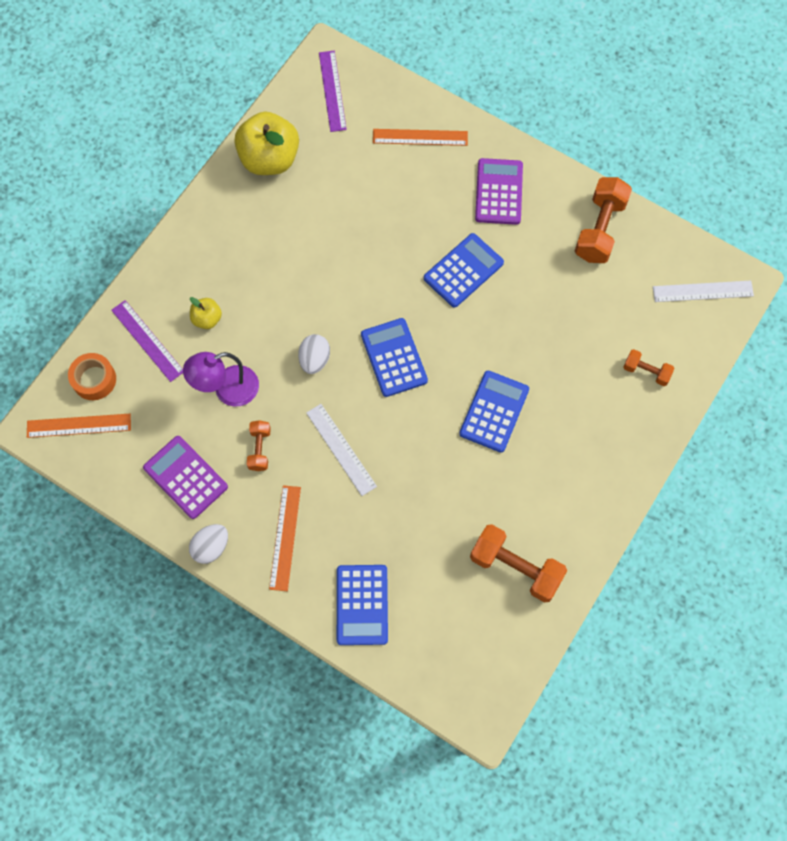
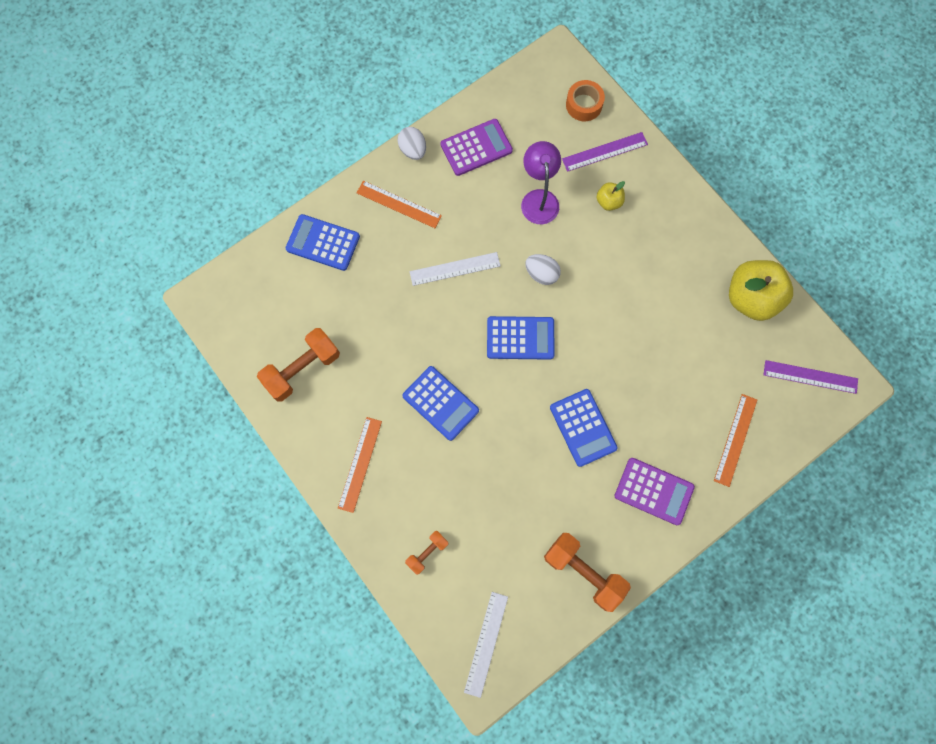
camera: 110 degrees right, 5 degrees up
orange ruler [27,414,131,438] -> orange ruler moved to [338,417,382,513]
orange dumbbell [247,420,271,471] -> none

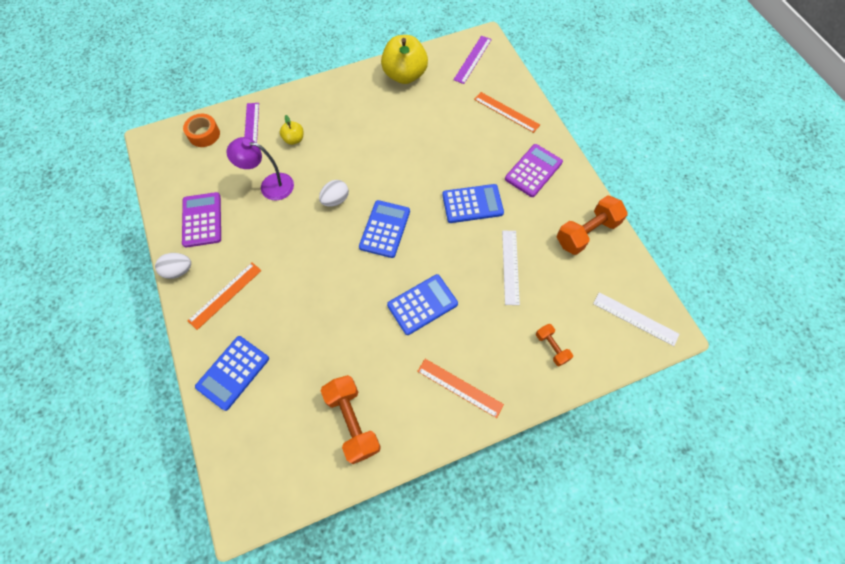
camera: 75 degrees left, 10 degrees down
white ruler [410,252,501,286] -> white ruler moved to [502,231,520,305]

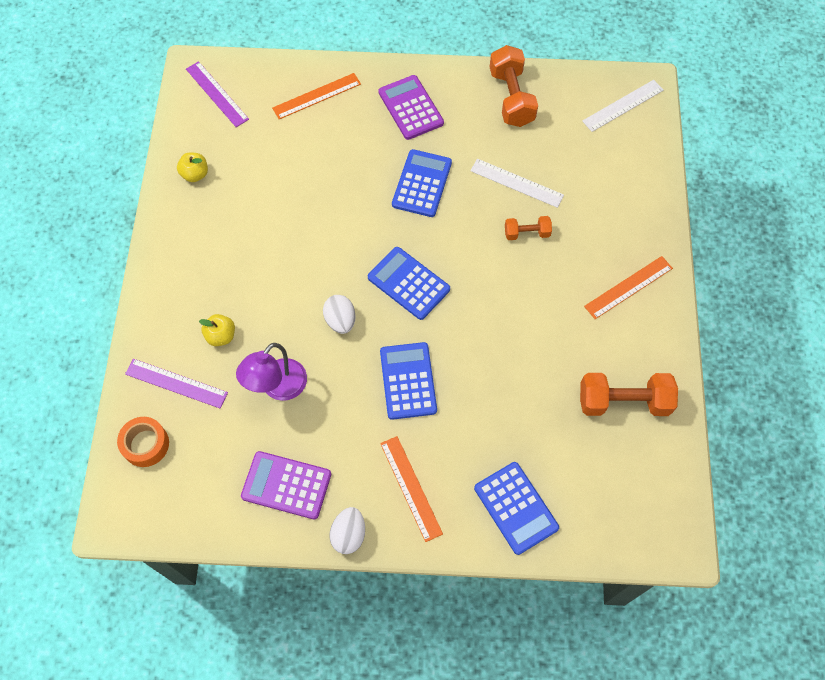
camera: 65 degrees left, 0 degrees up
yellow apple [381,35,428,84] -> yellow apple [177,152,208,182], size x0.48
blue calculator [387,274,458,335] -> blue calculator moved to [380,342,437,420]
orange dumbbell [536,324,573,366] -> orange dumbbell moved to [505,216,552,240]

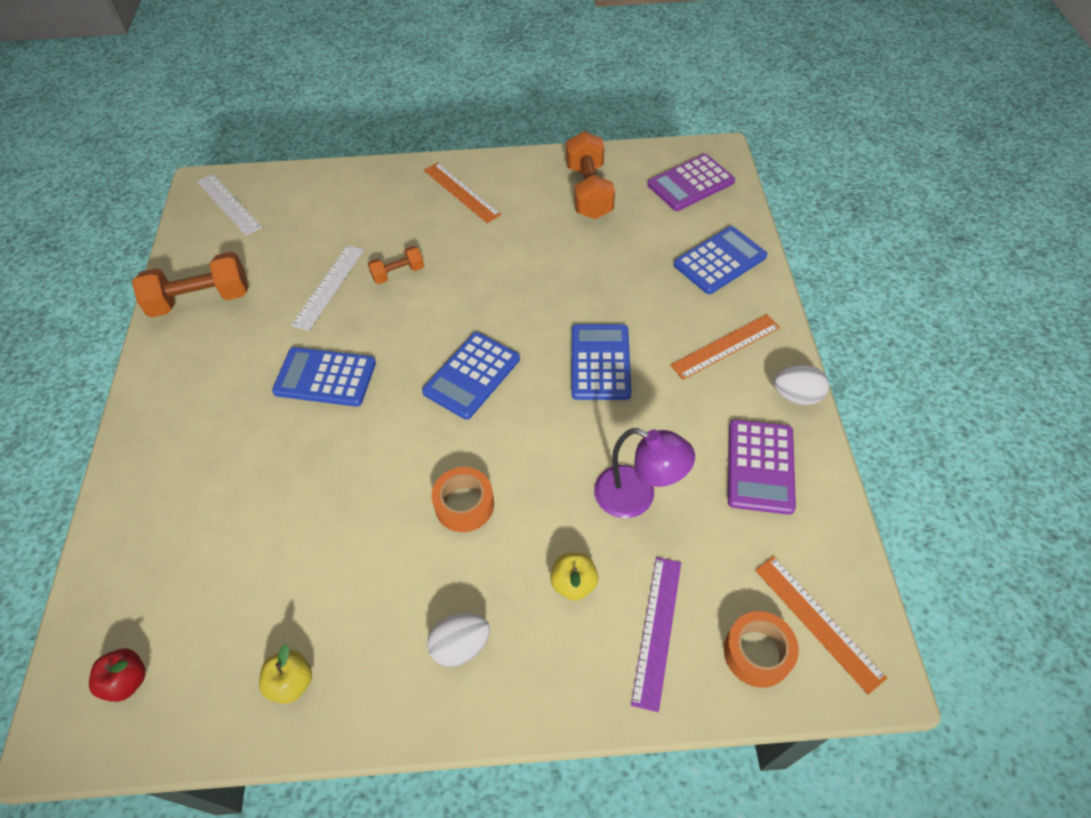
camera: 95 degrees left, 10 degrees down
purple ruler [186,61,249,127] -> red apple [89,648,146,702]
orange ruler [272,73,361,119] -> orange ruler moved to [755,556,887,695]
white egg [323,295,356,334] -> white egg moved to [427,613,490,667]
purple calculator [378,75,444,140] -> purple calculator moved to [648,154,735,211]
blue calculator [380,342,437,420] -> blue calculator turned 105 degrees clockwise [572,324,632,400]
orange dumbbell [505,216,552,240] -> orange dumbbell turned 75 degrees clockwise [368,246,424,284]
none -> orange tape [431,467,494,532]

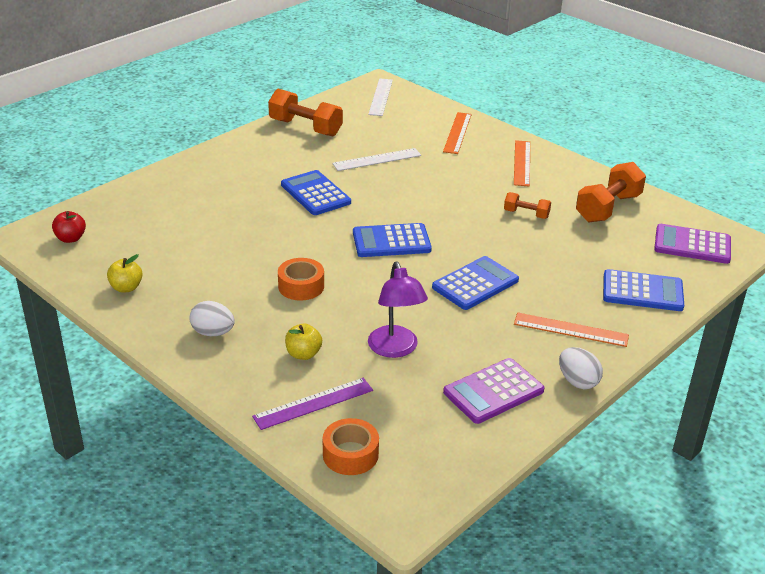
camera: 45 degrees right, 20 degrees down
orange dumbbell [368,246,424,284] -> orange dumbbell moved to [504,192,551,219]
orange ruler [755,556,887,695] -> orange ruler moved to [443,112,472,154]

